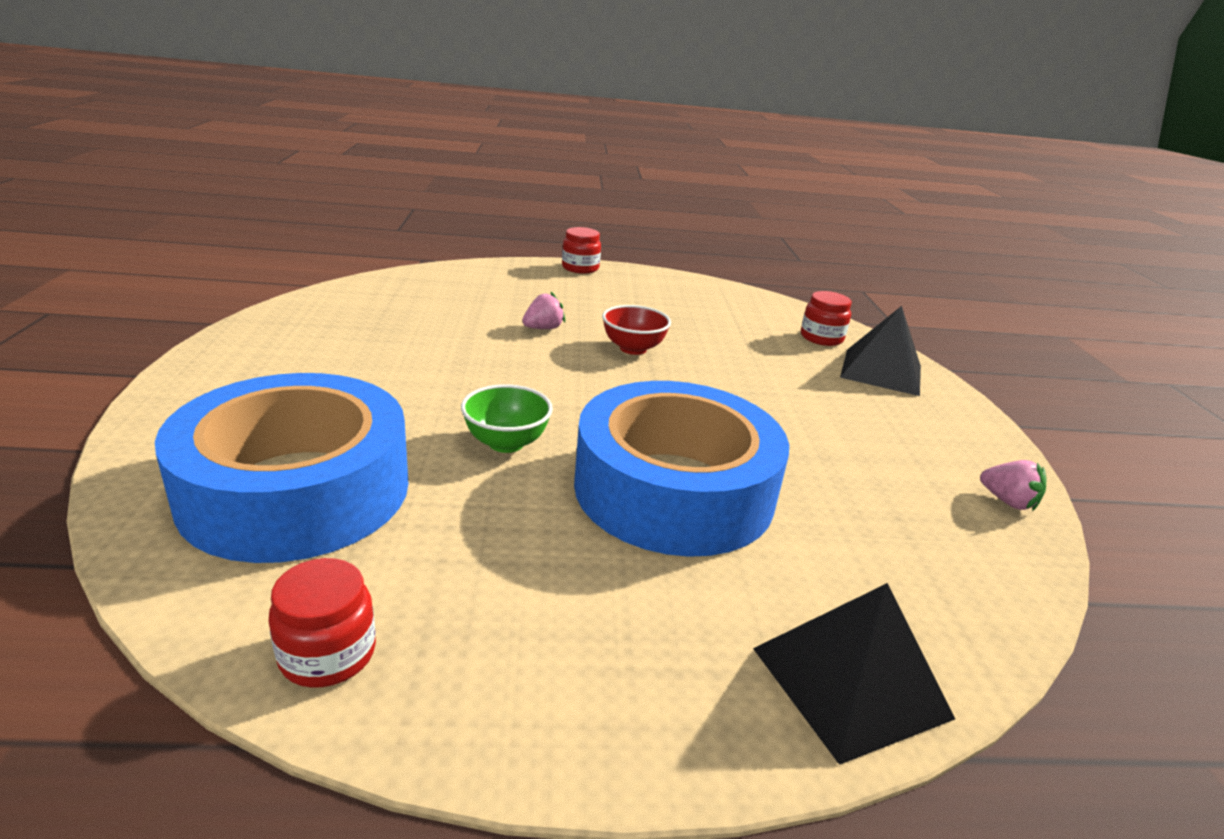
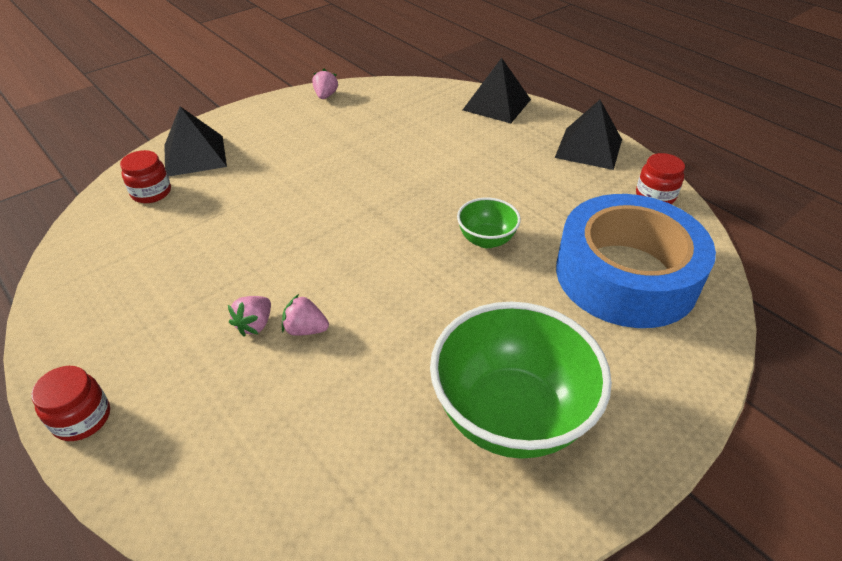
camera: 125 degrees left, 15 degrees up
blue tape [574,381,789,557] -> none
red bowl [602,305,671,355] -> none
none -> pink strawberry [228,296,271,336]
none -> green bowl [430,302,612,459]
none -> black pyramid [555,100,622,170]

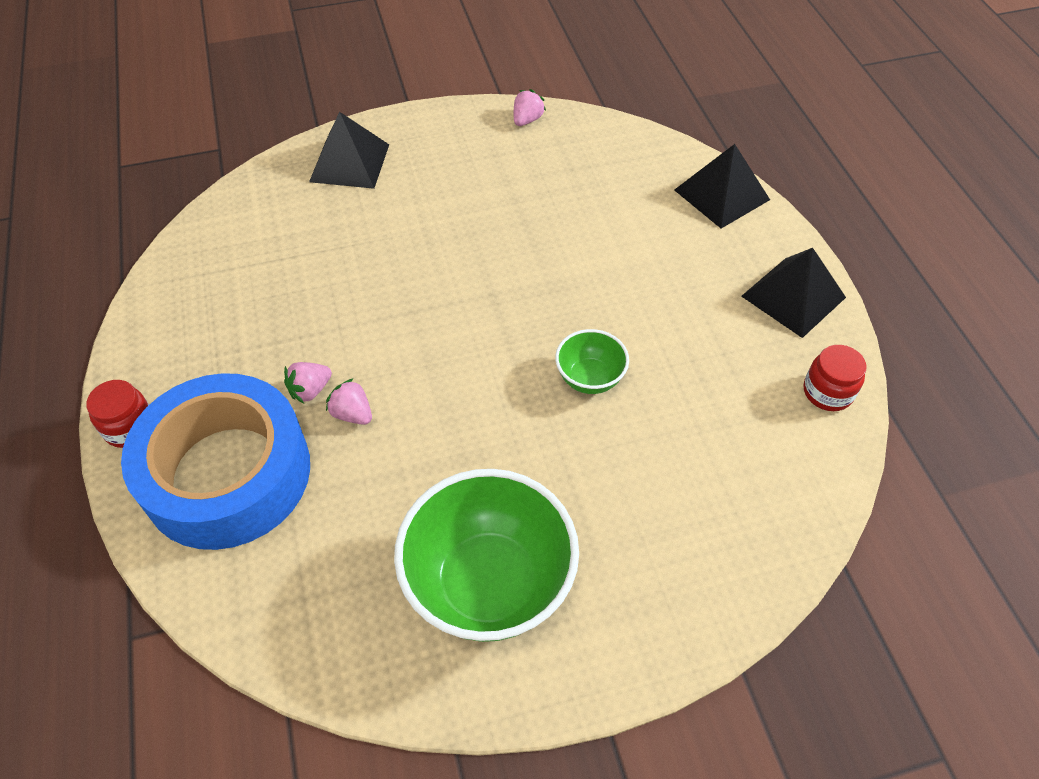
camera: 25 degrees right, 10 degrees up
red jar [120,150,171,203] -> none
blue tape [556,194,716,328] -> blue tape moved to [121,373,310,550]

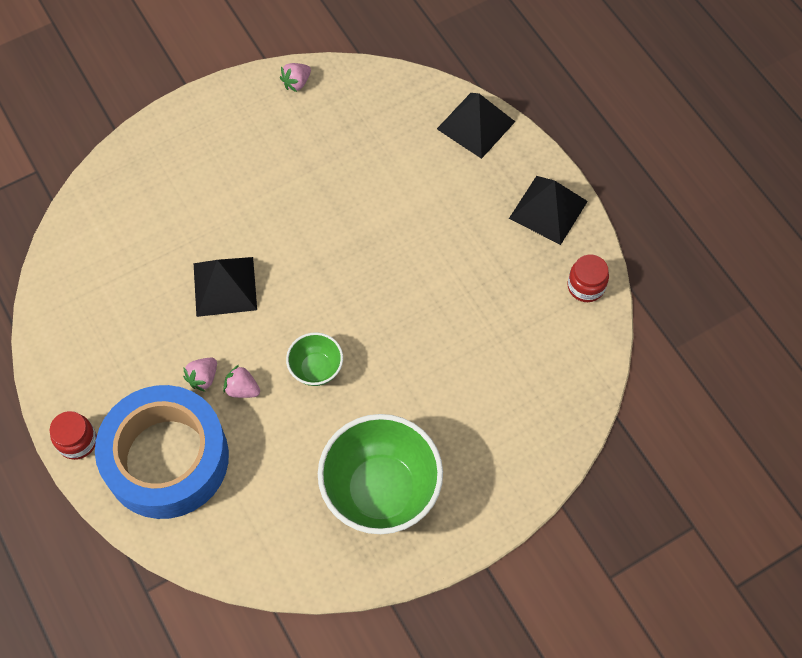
camera: 15 degrees left, 10 degrees up
black pyramid [309,112,389,189] -> black pyramid moved to [193,257,257,317]
pink strawberry [514,89,546,126] -> pink strawberry turned 150 degrees counterclockwise [280,63,311,92]
green bowl [555,329,629,394] -> green bowl moved to [286,332,343,386]

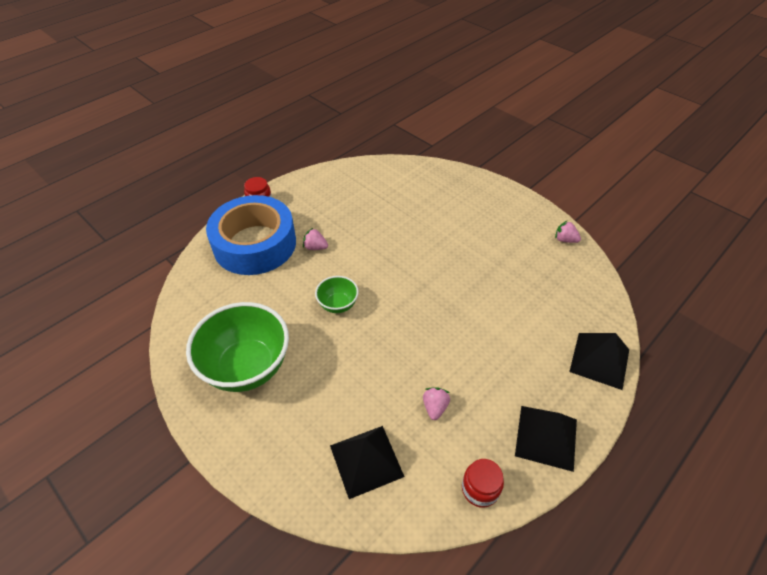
camera: 75 degrees right, 15 degrees down
black pyramid [193,257,257,317] -> black pyramid moved to [330,426,404,499]
pink strawberry [223,365,260,398] -> pink strawberry moved to [423,387,450,420]

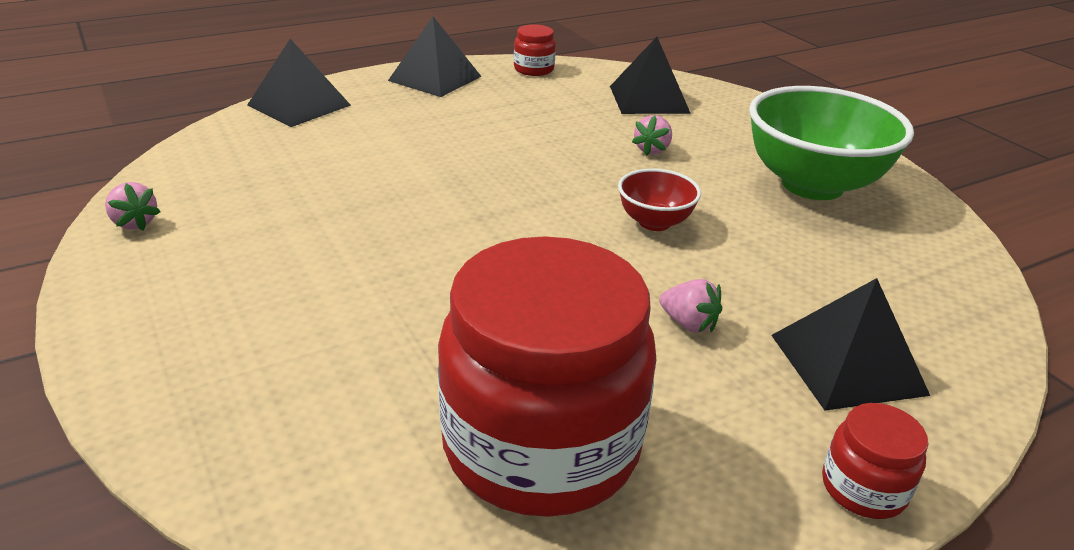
camera: 165 degrees left, 15 degrees down
blue tape [206,195,296,275] -> black pyramid [771,278,930,411]
green bowl [315,276,359,313] -> red bowl [618,168,701,231]
pink strawberry [423,387,450,420] -> pink strawberry moved to [632,115,672,156]
none -> red jar [438,236,656,517]

